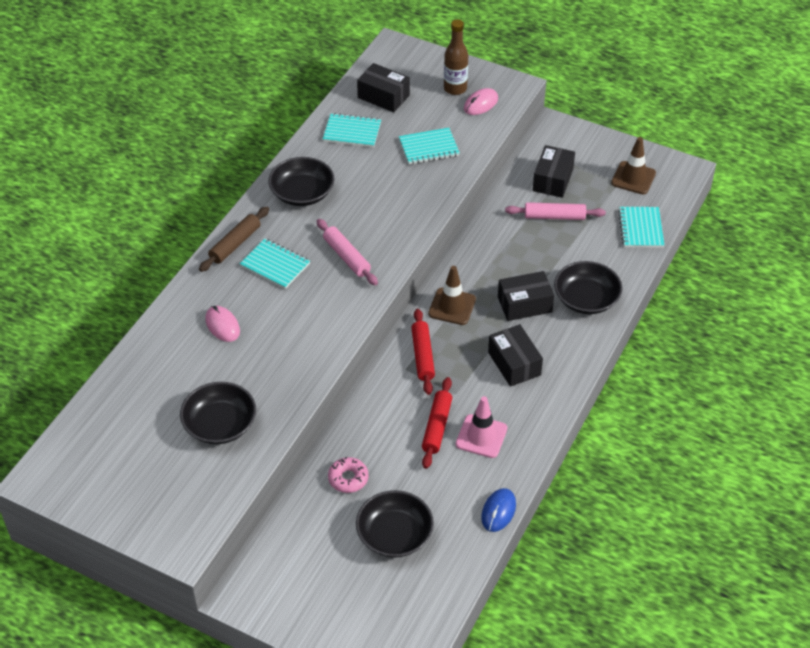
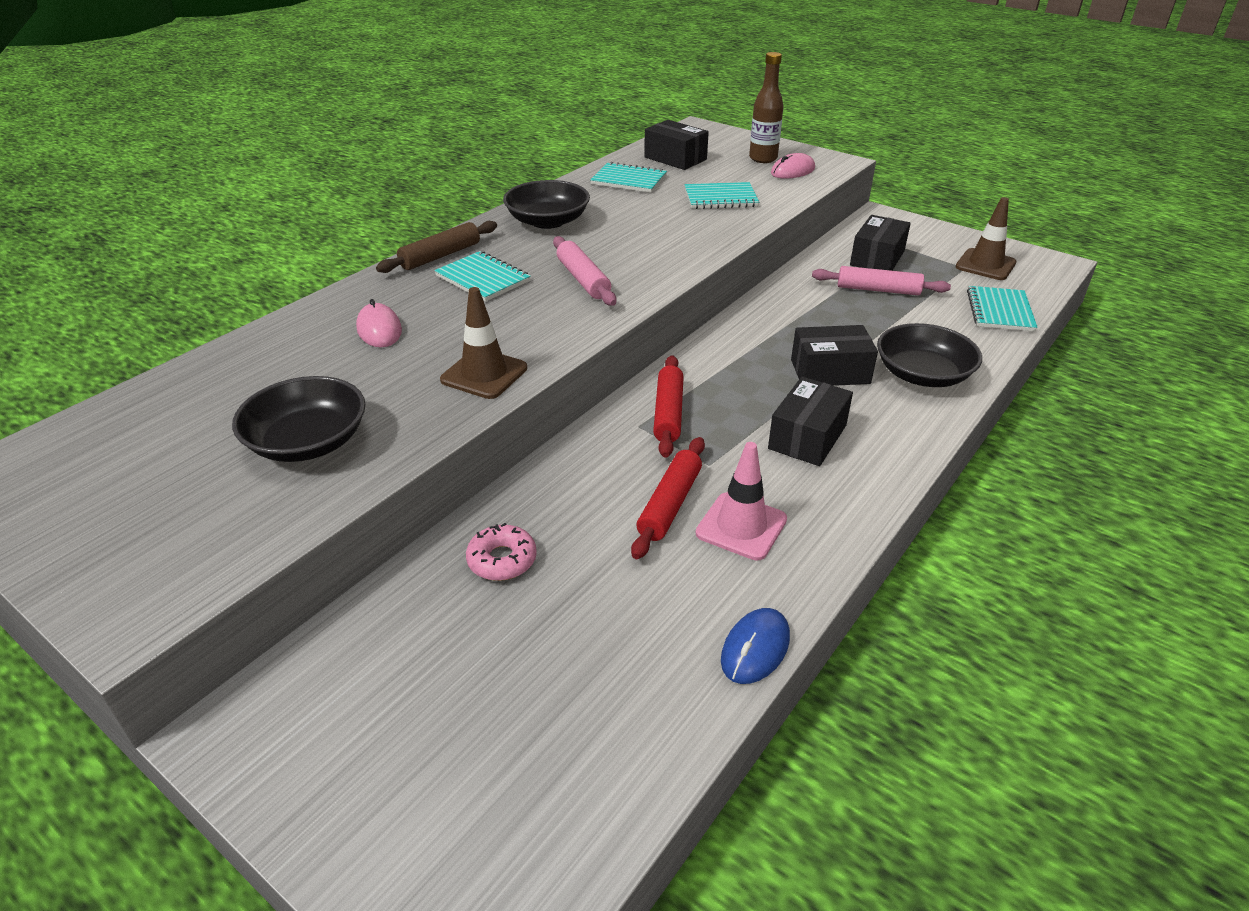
camera: 10 degrees right, 10 degrees down
black bowl [356,490,434,558] -> none
brown traffic cone [428,266,476,325] -> brown traffic cone moved to [440,287,527,399]
black box [488,324,543,387] -> black box turned 45 degrees clockwise [768,377,853,466]

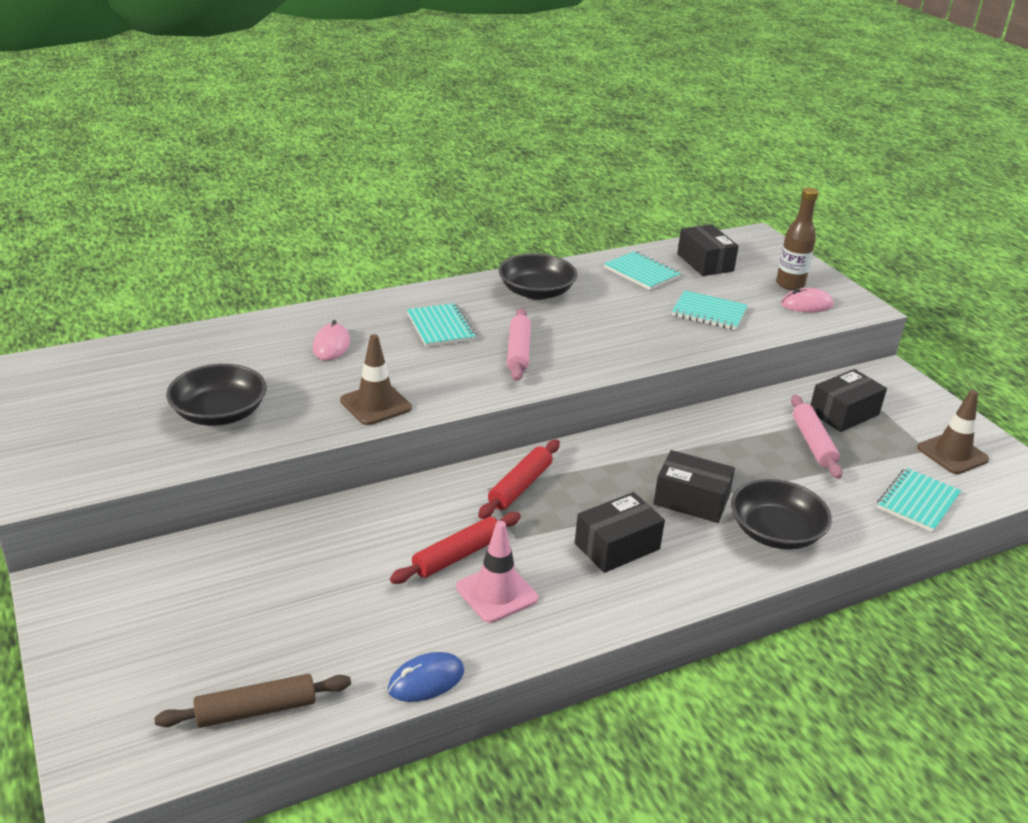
camera: 25 degrees right, 5 degrees down
brown rolling pin [376,221,497,273] -> brown rolling pin moved to [154,674,351,728]
pink donut [466,523,537,581] -> none
pink rolling pin [812,266,951,295] -> pink rolling pin turned 45 degrees clockwise [791,395,843,479]

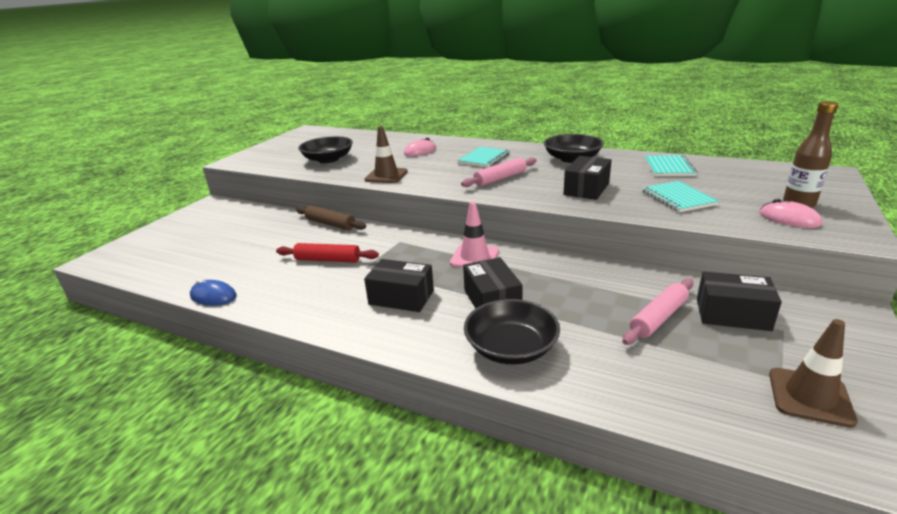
camera: 55 degrees right, 5 degrees down
brown rolling pin [154,674,351,728] -> brown rolling pin moved to [296,206,366,230]
pink traffic cone [456,521,538,623] -> pink traffic cone moved to [450,201,499,268]
red rolling pin [478,439,560,519] -> none
black box [677,225,739,276] -> black box moved to [563,156,612,200]
turquoise notebook [877,468,961,532] -> none

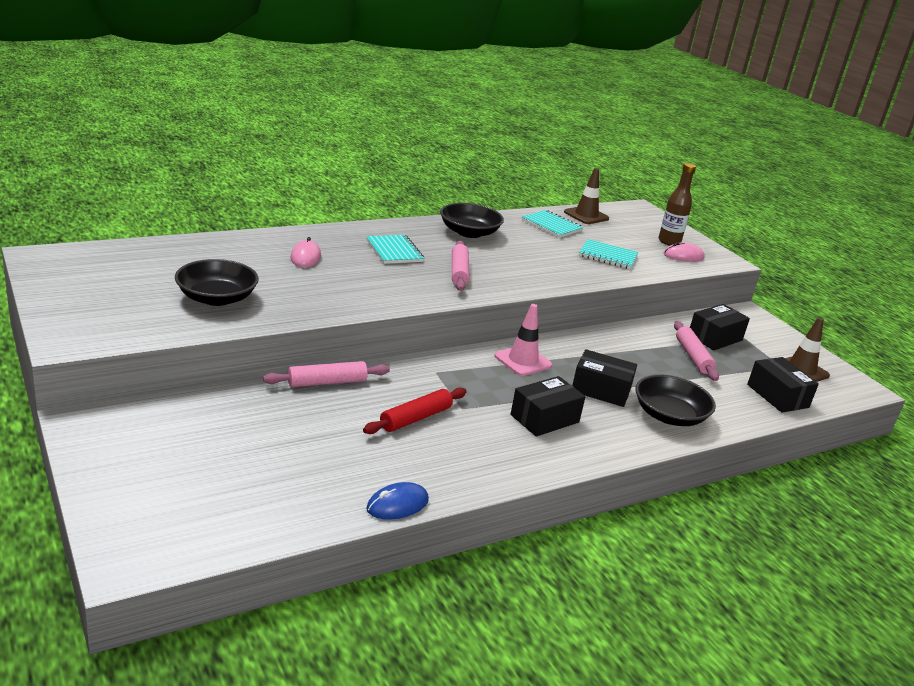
camera: 60 degrees left, 0 degrees up
brown rolling pin [296,206,366,230] -> pink rolling pin [263,361,390,387]
brown traffic cone [365,126,408,183] -> brown traffic cone moved to [564,168,609,224]
black box [563,156,612,200] -> black box moved to [747,357,819,413]

